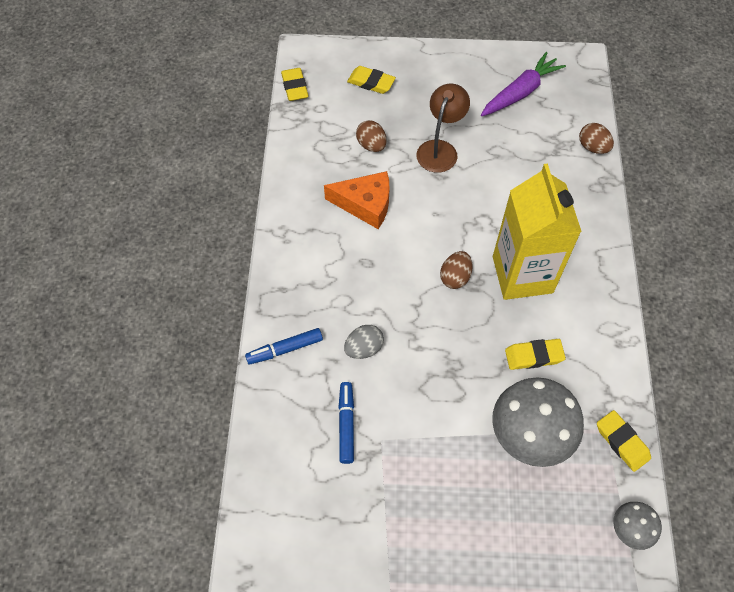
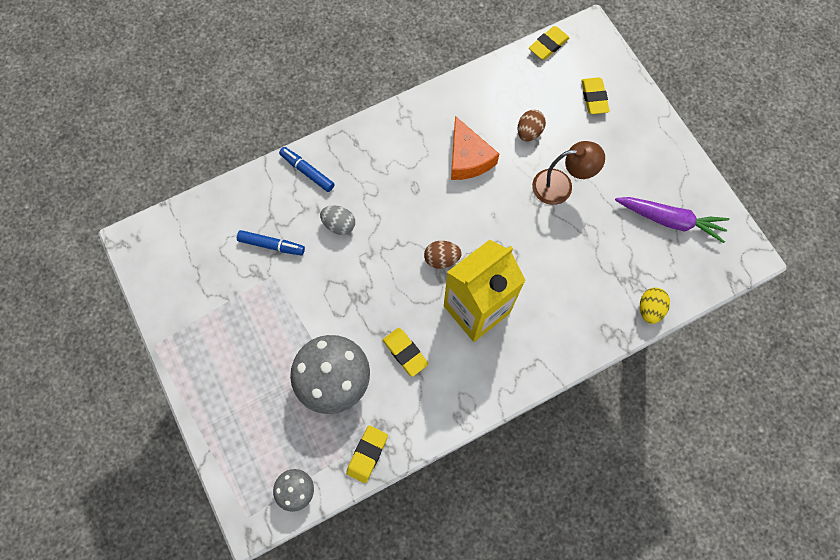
camera: 60 degrees right, 10 degrees up
blue marker [338,382,354,464] -> blue marker turned 45 degrees clockwise [237,230,305,256]
brown egg [579,123,614,154] -> yellow egg [640,288,670,324]

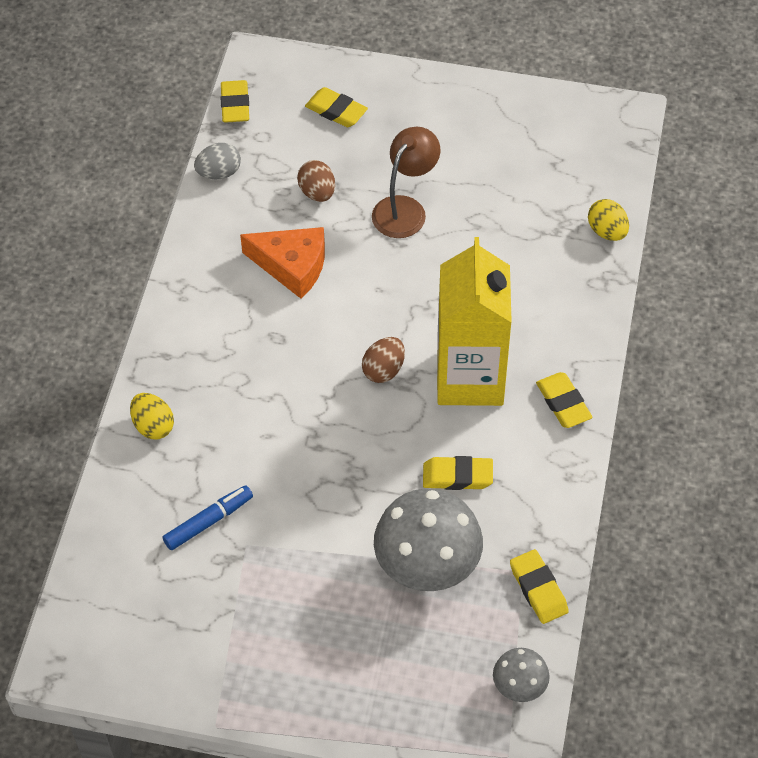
camera: 50 degrees left, 15 degrees down
blue marker [279,147,334,192] -> yellow egg [130,393,174,440]
grey egg [320,205,355,235] -> grey egg moved to [194,143,241,179]
purple carrot [615,197,729,243] -> none
none -> yellow eraser [536,372,593,428]

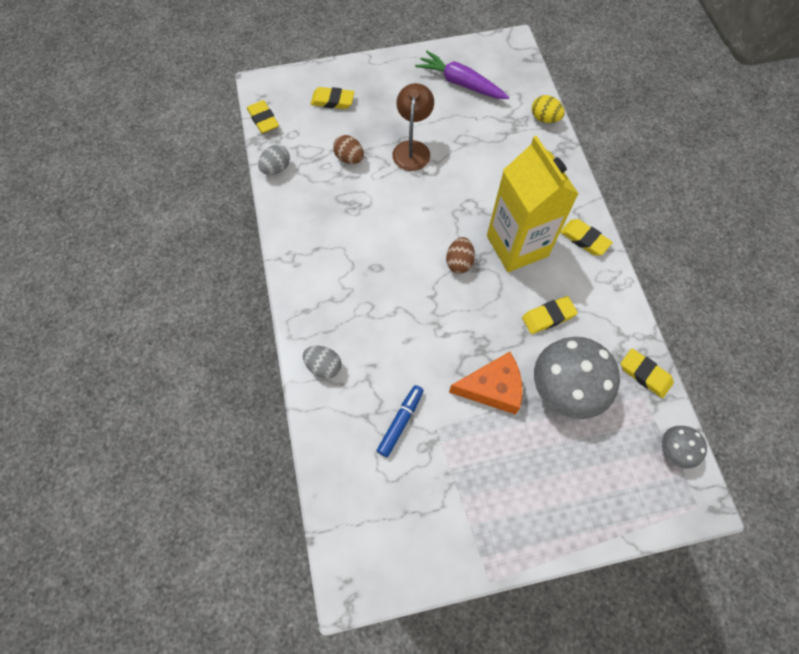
camera: 25 degrees left, 10 degrees up
yellow egg [130,393,174,440] -> grey egg [303,346,341,379]
orange cheese [240,227,325,299] -> orange cheese moved to [449,352,522,415]
none -> purple carrot [415,51,509,99]

